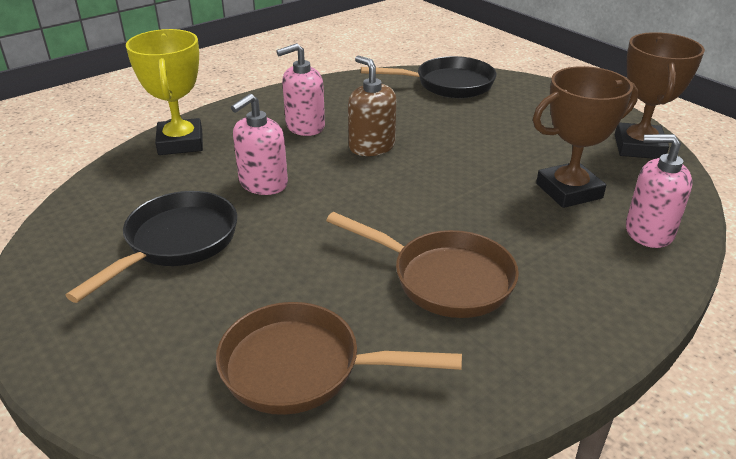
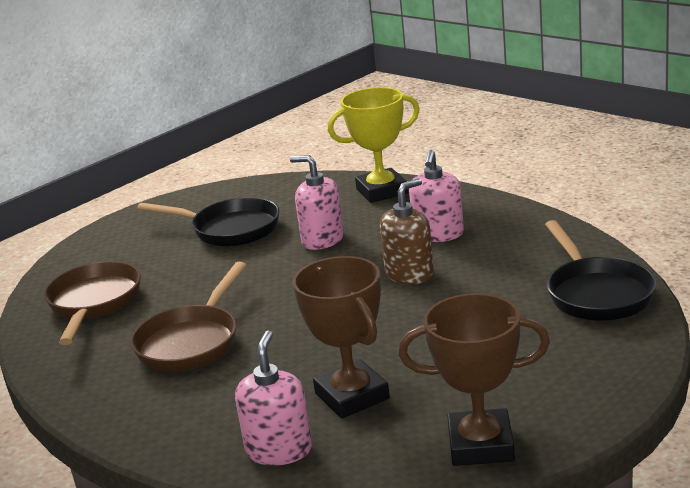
camera: 85 degrees right, 10 degrees down
pink soap dispenser [276,43,325,136] -> pink soap dispenser turned 135 degrees counterclockwise [409,150,464,242]

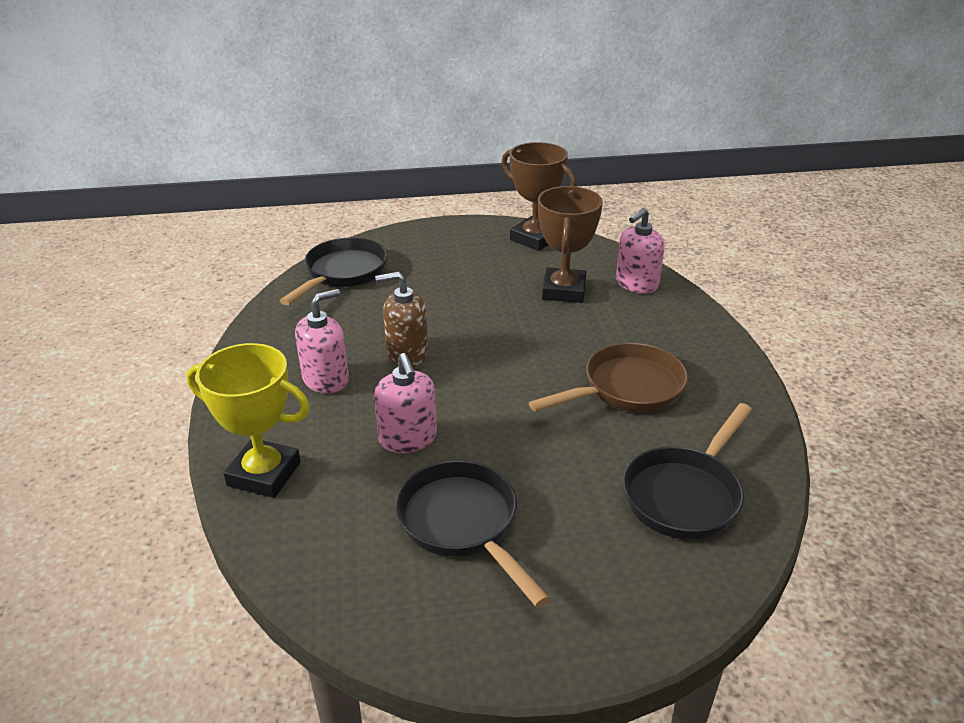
camera: 145 degrees left, 10 degrees up
brown pan [44,261,141,345] -> black pan [623,403,752,540]

